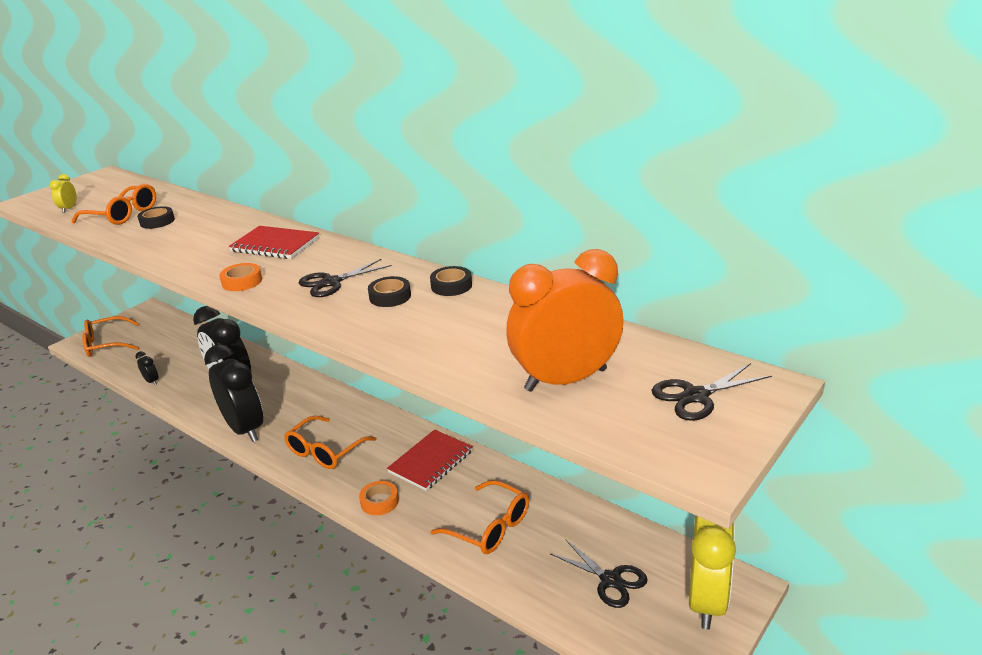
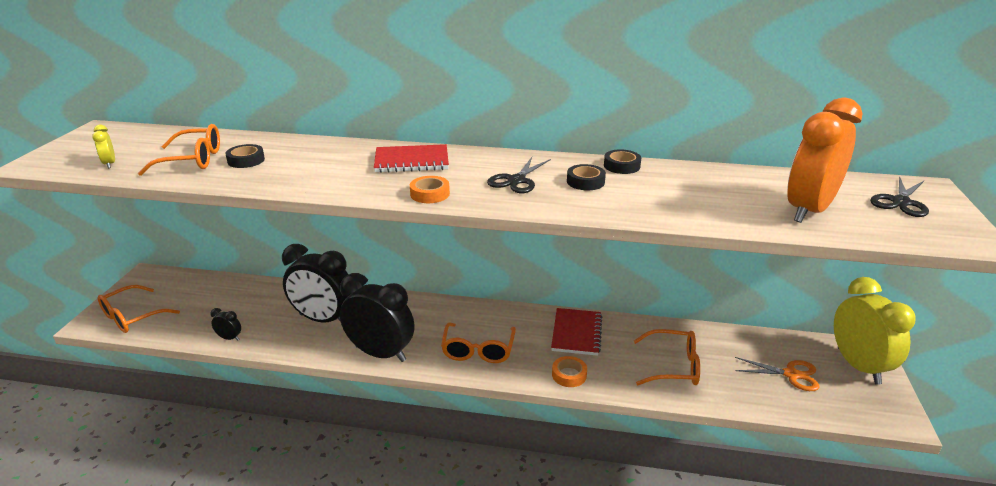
camera: 30 degrees left, 0 degrees up
black scissors [550,539,647,608] -> orange scissors [735,357,820,391]

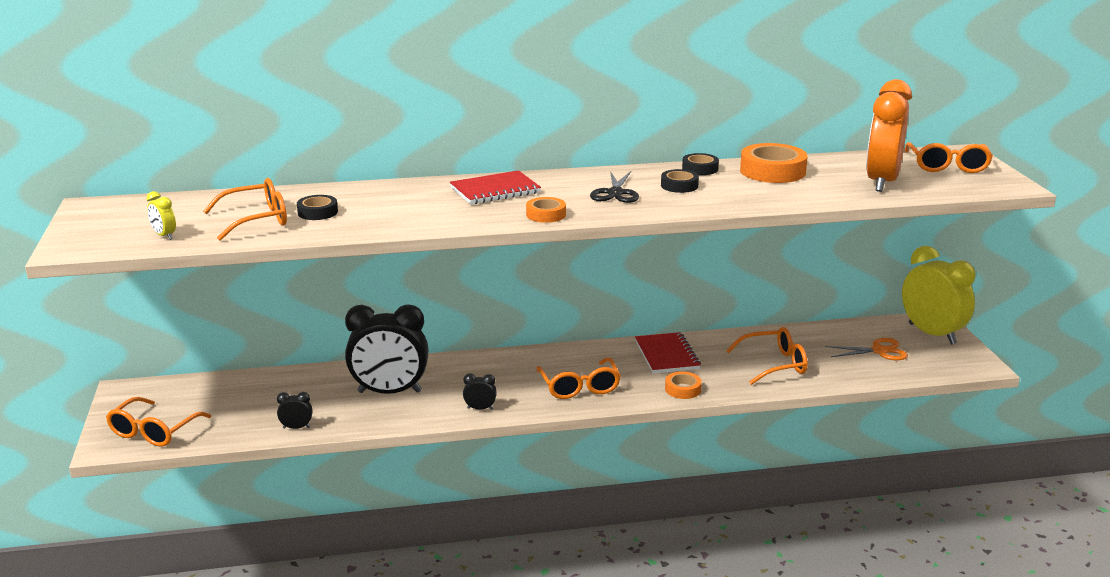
camera: 20 degrees left, 5 degrees down
black clock [340,273,415,362] -> black clock [463,373,497,410], size x0.40
black scissors [870,176,929,217] -> orange glasses [905,142,993,173]
none -> orange tape [740,143,808,183]

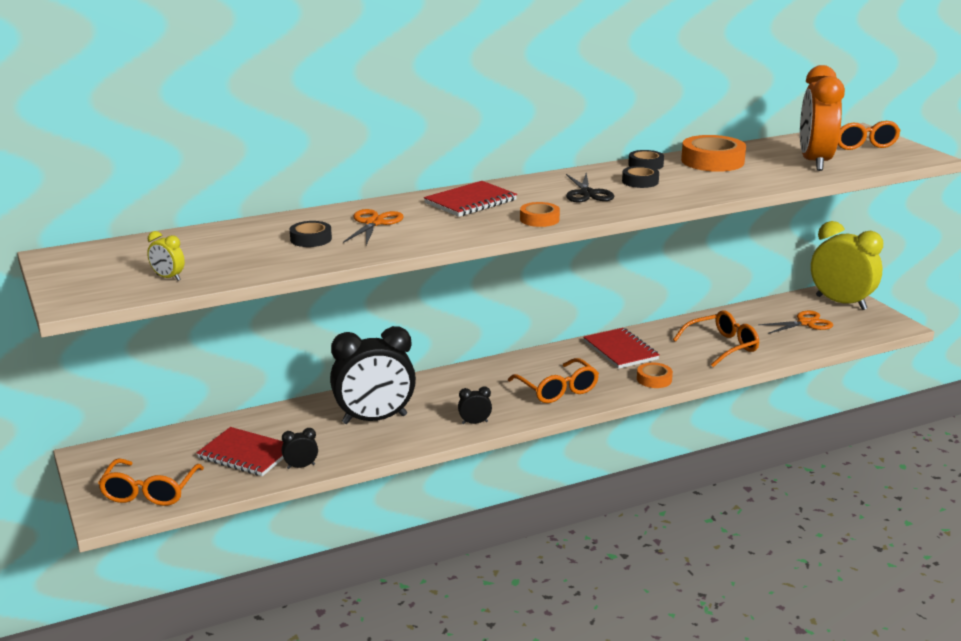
camera: 15 degrees left, 0 degrees up
orange glasses [203,178,287,241] -> none
none -> red notebook [197,427,284,476]
none -> orange scissors [343,209,403,245]

